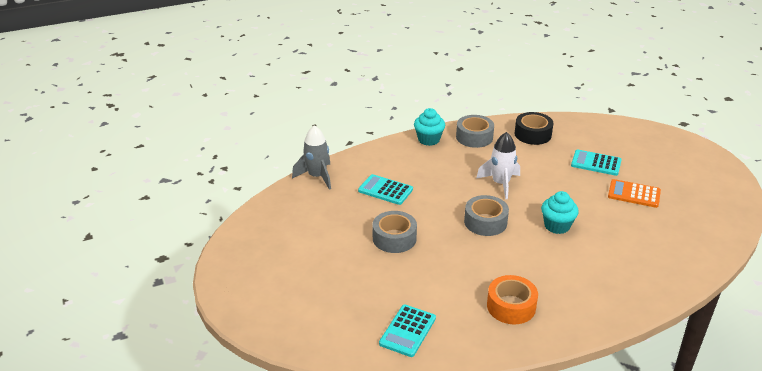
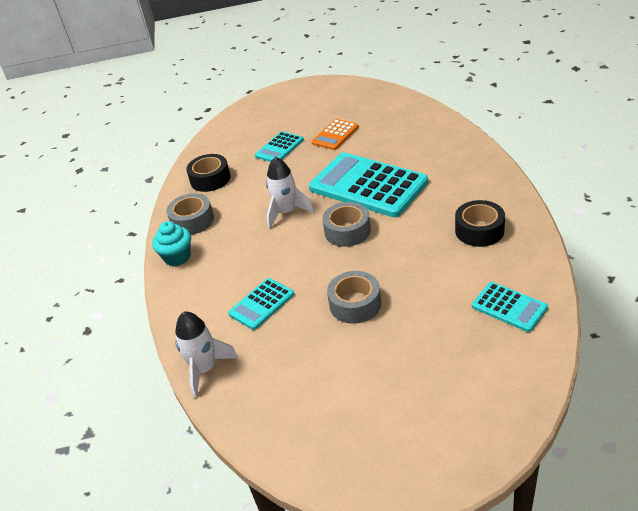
camera: 70 degrees left, 5 degrees up
grey rocket [292,125,331,190] -> white rocket [175,312,239,398]
orange tape [487,275,538,324] -> black tape [455,200,505,247]
turquoise cupcake [541,191,579,234] -> turquoise calculator [309,152,428,217]

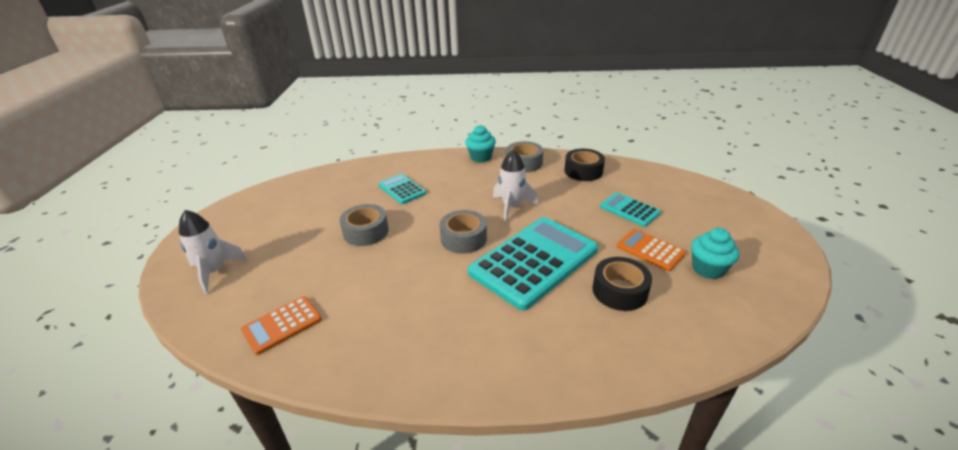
camera: 95 degrees right, 5 degrees down
white rocket [175,312,239,398] -> white rocket moved to [179,210,247,294]
black tape [455,200,505,247] -> black tape moved to [593,257,652,311]
turquoise calculator [472,282,548,332] -> orange calculator [241,296,322,355]
none -> turquoise cupcake [691,228,739,279]

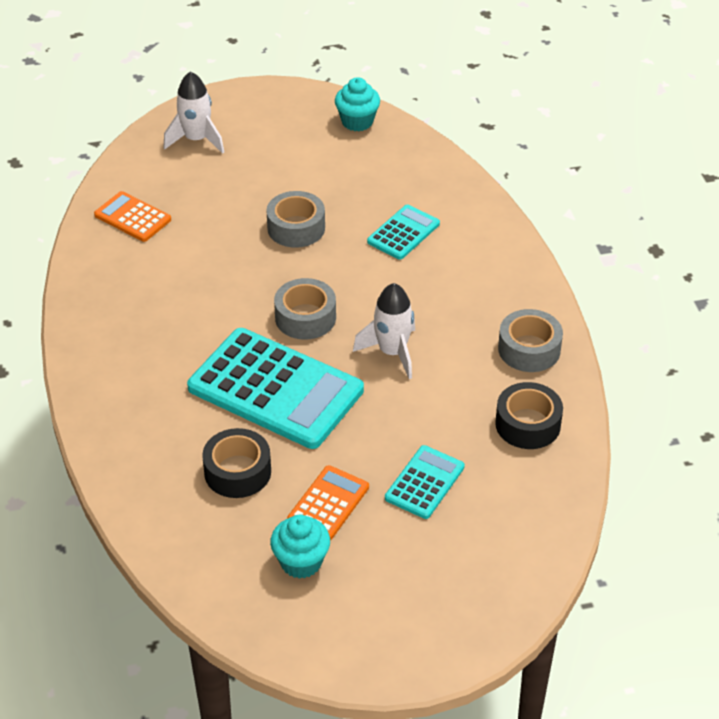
camera: 75 degrees right, 10 degrees up
turquoise cupcake [465,125,496,163] -> turquoise cupcake moved to [335,77,380,131]

